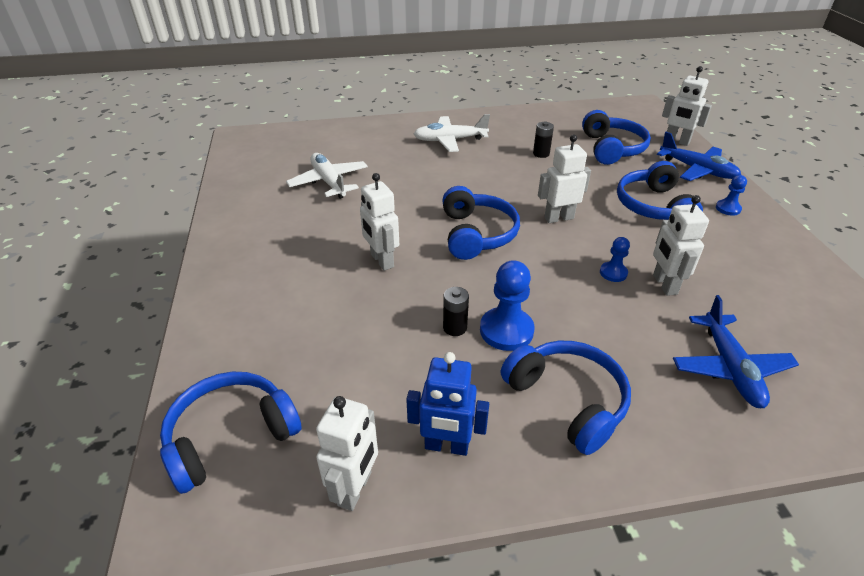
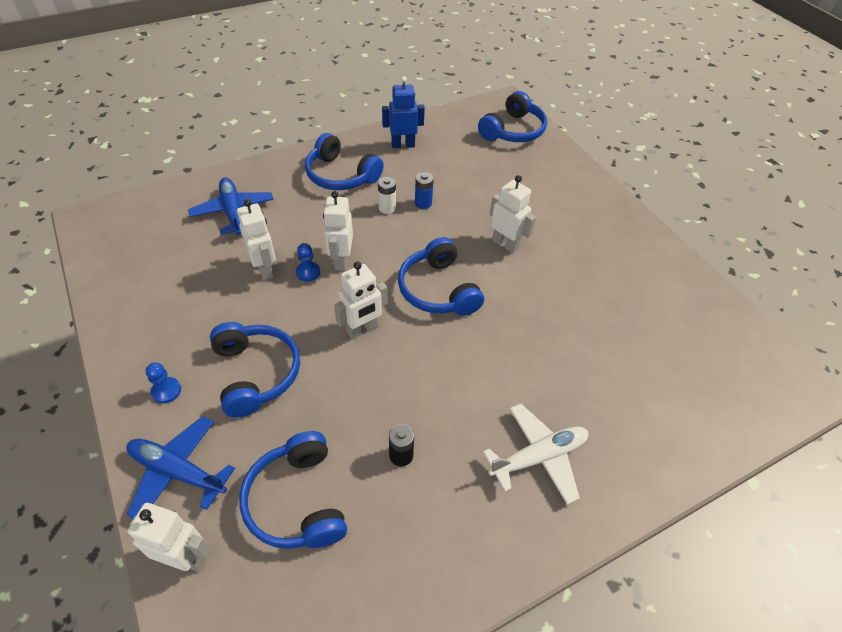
camera: 160 degrees right, 10 degrees up
white plane [286,153,368,199] -> none
white robot [316,396,378,511] -> white robot moved to [323,191,353,271]
black battery [443,287,469,336] -> blue battery [415,172,434,209]
blue pawn [480,260,535,351] -> white battery [378,177,396,214]

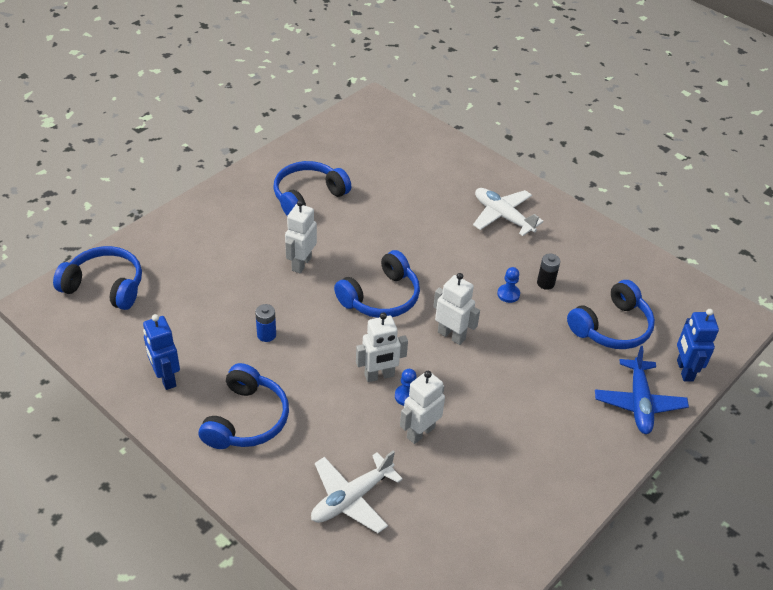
camera: 110 degrees left, 5 degrees down
white robot [128,503,211,572] -> blue robot [677,309,719,381]
blue pawn [146,363,181,404] -> blue pawn moved to [497,267,520,303]
blue plane [188,177,274,235] -> white plane [311,451,403,533]
blue headphones [210,322,300,417] -> blue headphones moved to [273,161,351,216]
white battery [378,177,396,214] -> none

